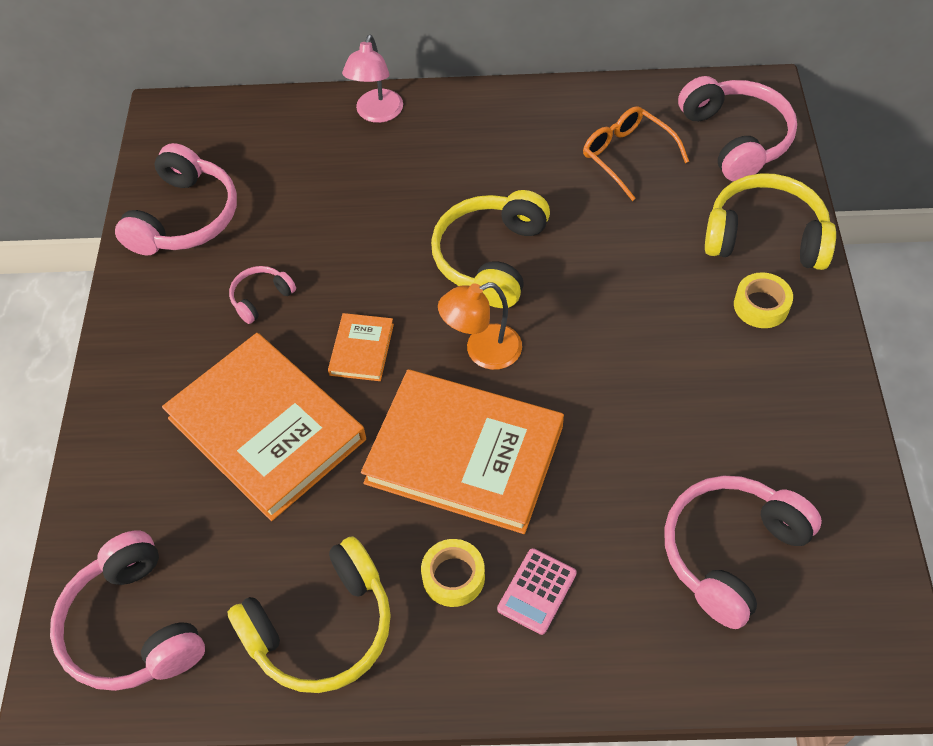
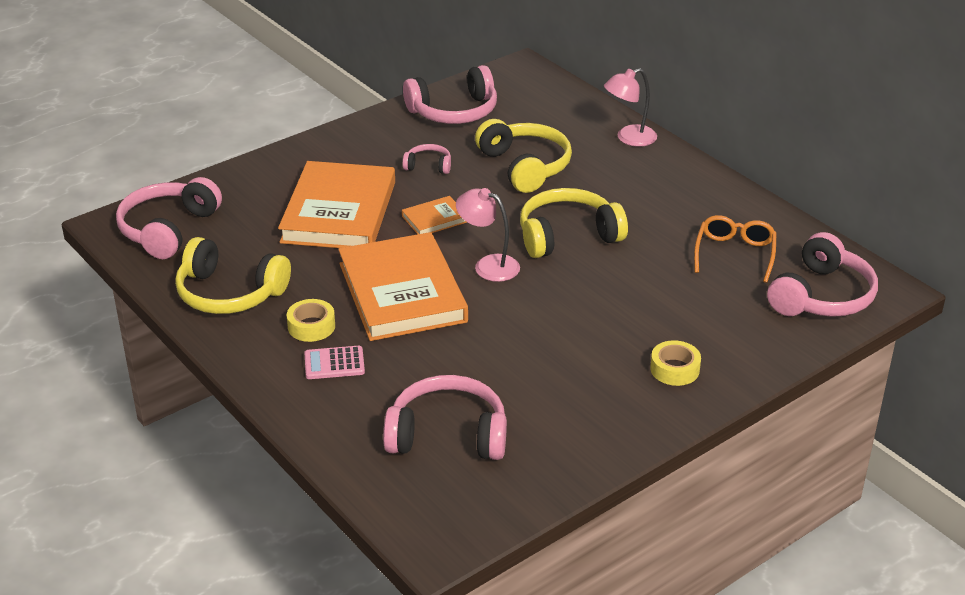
camera: 50 degrees right, 20 degrees down
orange lamp [438,282,522,370] -> pink lamp [456,188,520,282]
yellow headphones [705,173,836,270] -> yellow headphones moved to [475,119,572,193]

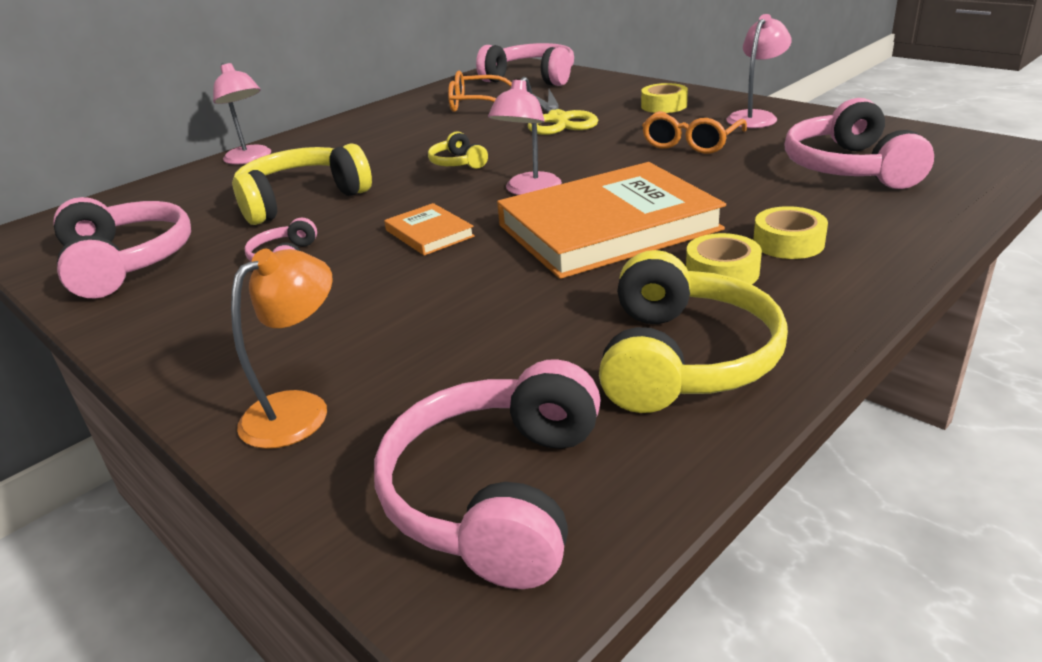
camera: 95 degrees left, 5 degrees down
pink headphones [116,177,222,259] -> pink headphones turned 90 degrees clockwise [374,359,601,589]
orange book [278,161,395,248] -> none
pink calculator [304,346,365,379] -> yellow tape [753,206,828,259]
yellow headphones [520,188,628,258] -> yellow headphones [428,131,488,169], size x0.50
none -> orange lamp [231,249,332,449]
none -> yellow scissors [528,89,598,135]
none -> orange glasses [642,111,747,154]
none -> pink lamp [727,14,792,128]

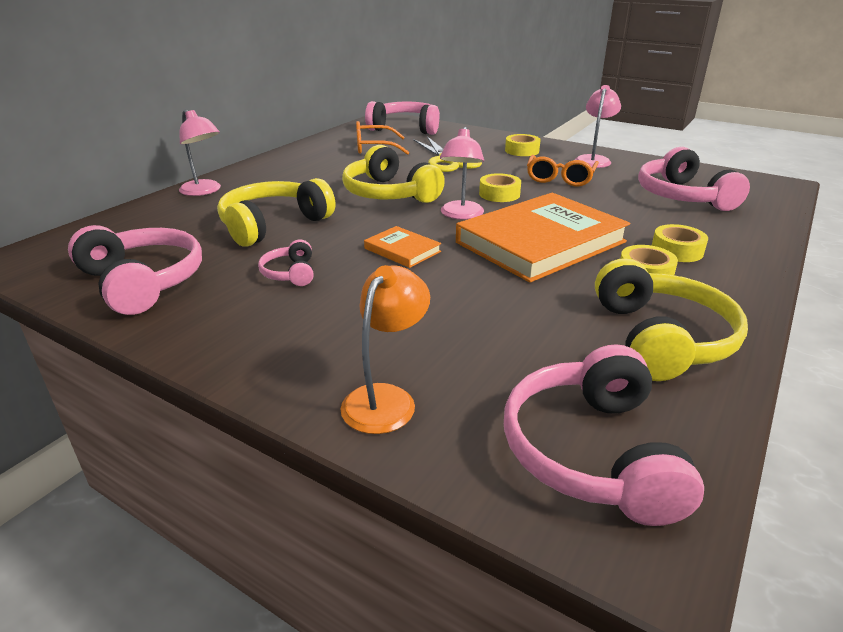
camera: 15 degrees left, 0 degrees up
yellow headphones [428,131,488,169] -> yellow headphones [342,145,445,203], size x2.00
none -> yellow tape [479,173,521,202]

